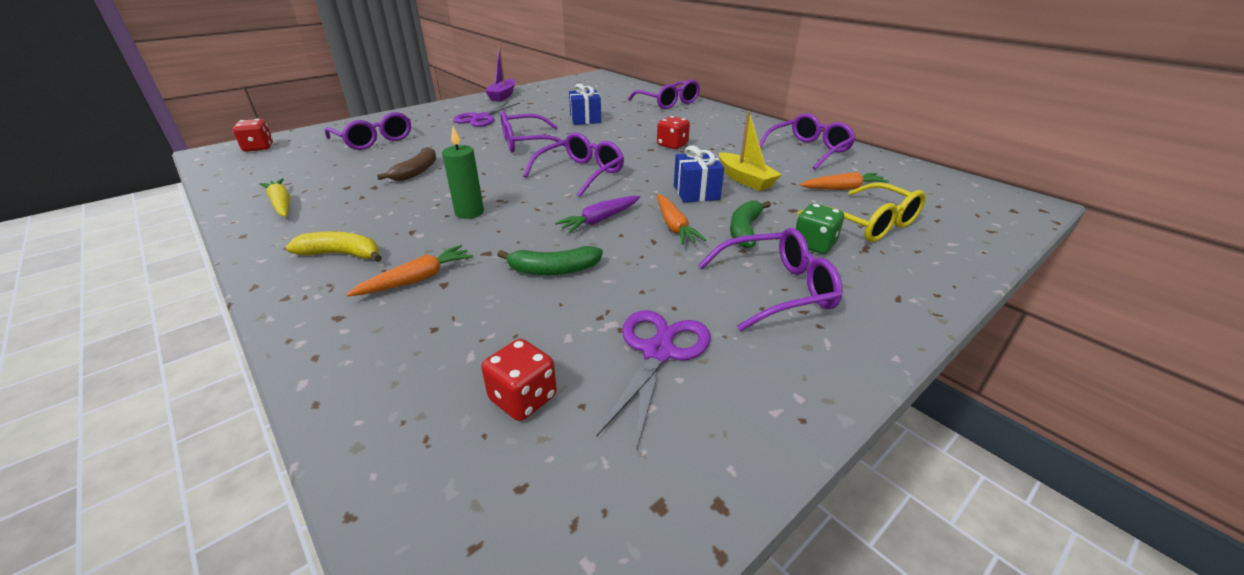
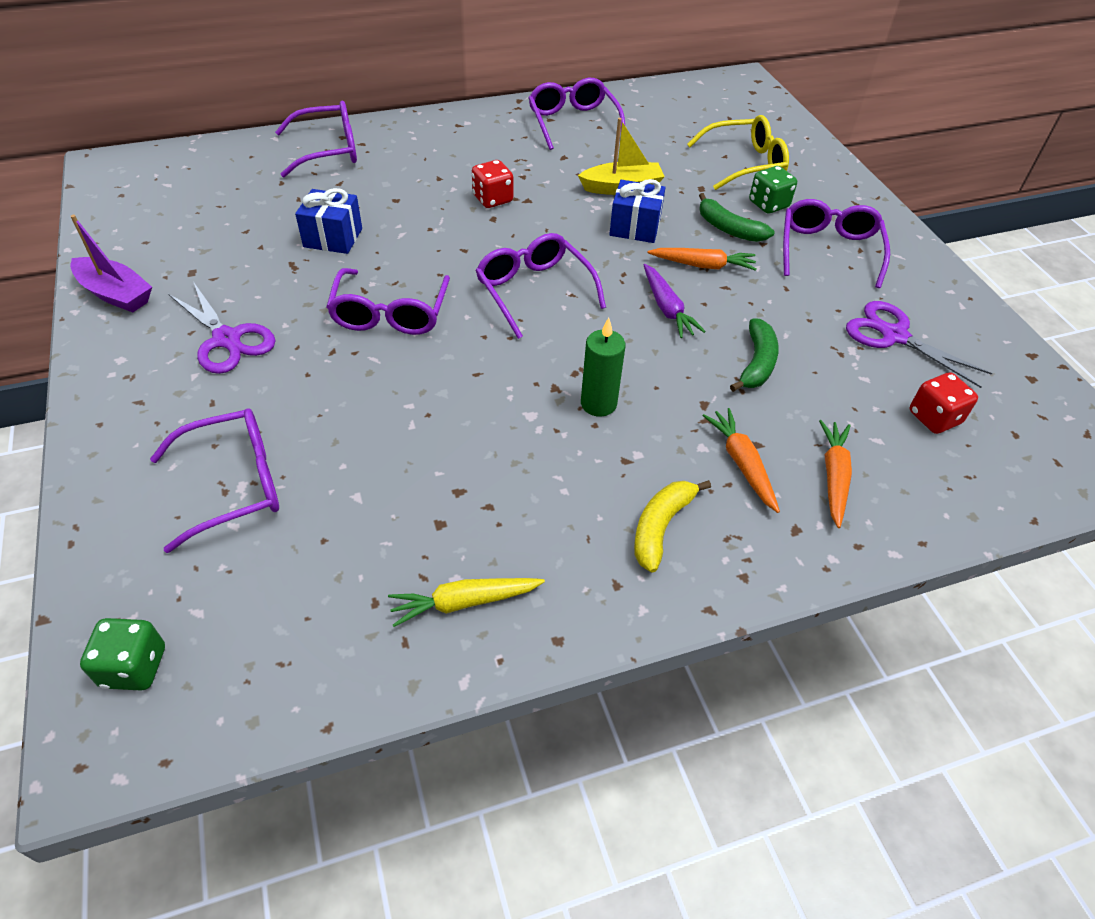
camera: 70 degrees left, 15 degrees up
red dice [233,119,273,152] -> green dice [80,618,165,691]
brown banana [377,147,436,181] -> none
orange carrot [799,172,889,190] -> orange carrot moved to [819,420,852,528]

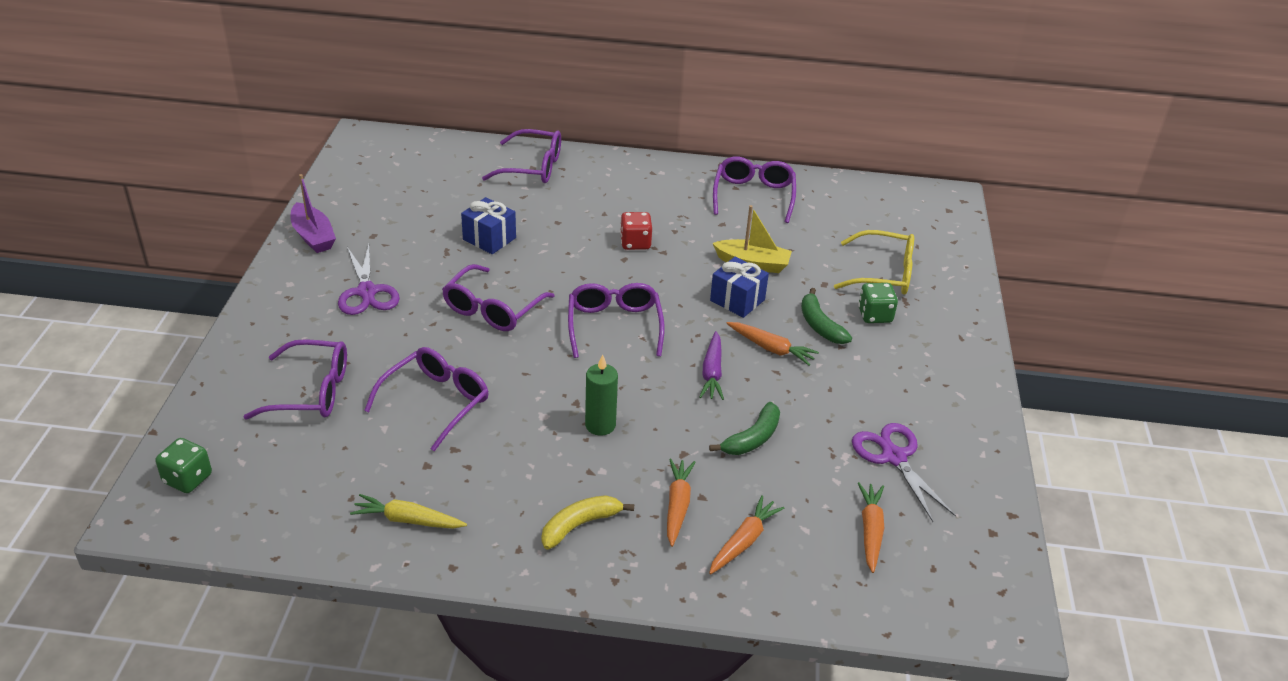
camera: 25 degrees right, 10 degrees down
purple glasses [783,199,890,288] -> purple glasses moved to [364,347,489,451]
red dice [910,372,978,434] -> orange carrot [858,482,884,573]

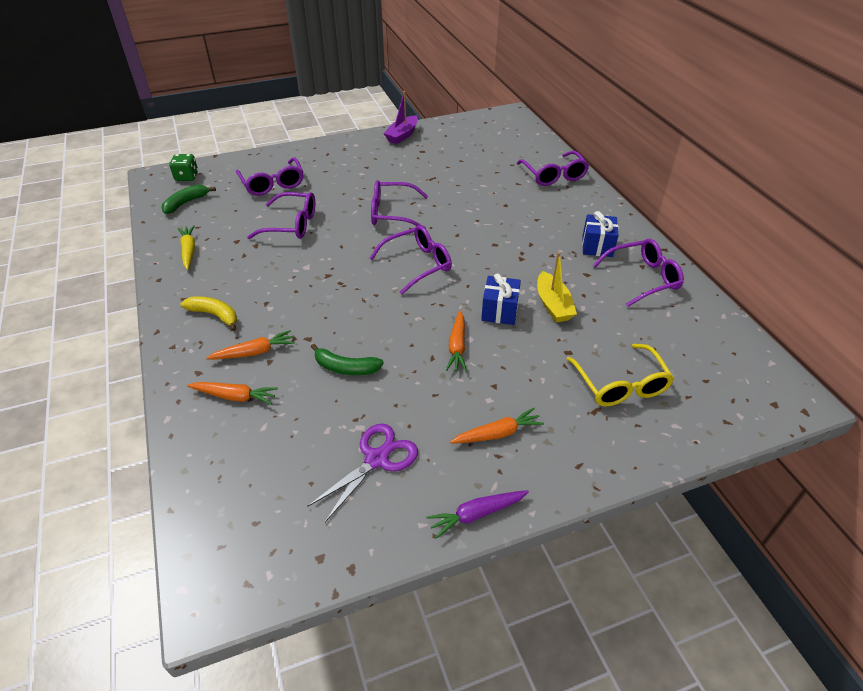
camera: 65 degrees right, 5 degrees up
purple scissors [338,244,400,315] -> none
blue gift [461,197,516,254] -> blue gift moved to [582,211,619,257]
green candle [585,354,618,436] -> none
red dice [620,212,652,250] -> none
purple carrot [699,331,724,400] -> purple carrot moved to [426,490,529,539]
green banana [801,288,852,344] -> green banana moved to [162,185,216,214]
green dice [858,283,898,323] -> none
orange carrot [858,482,884,573] -> orange carrot moved to [450,408,544,443]

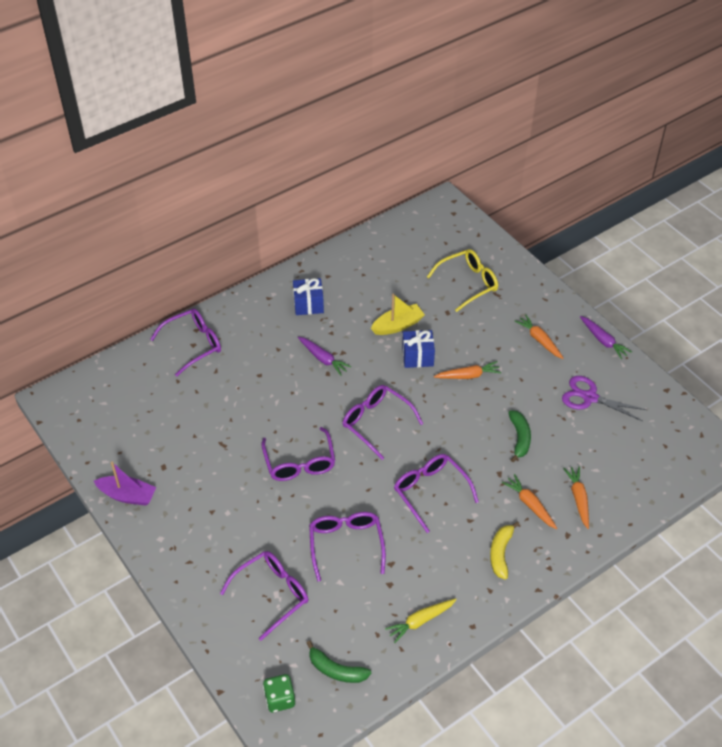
camera: 105 degrees left, 5 degrees up
purple glasses [593,239,684,307] -> purple glasses moved to [394,454,479,533]
none -> purple carrot [298,337,351,376]

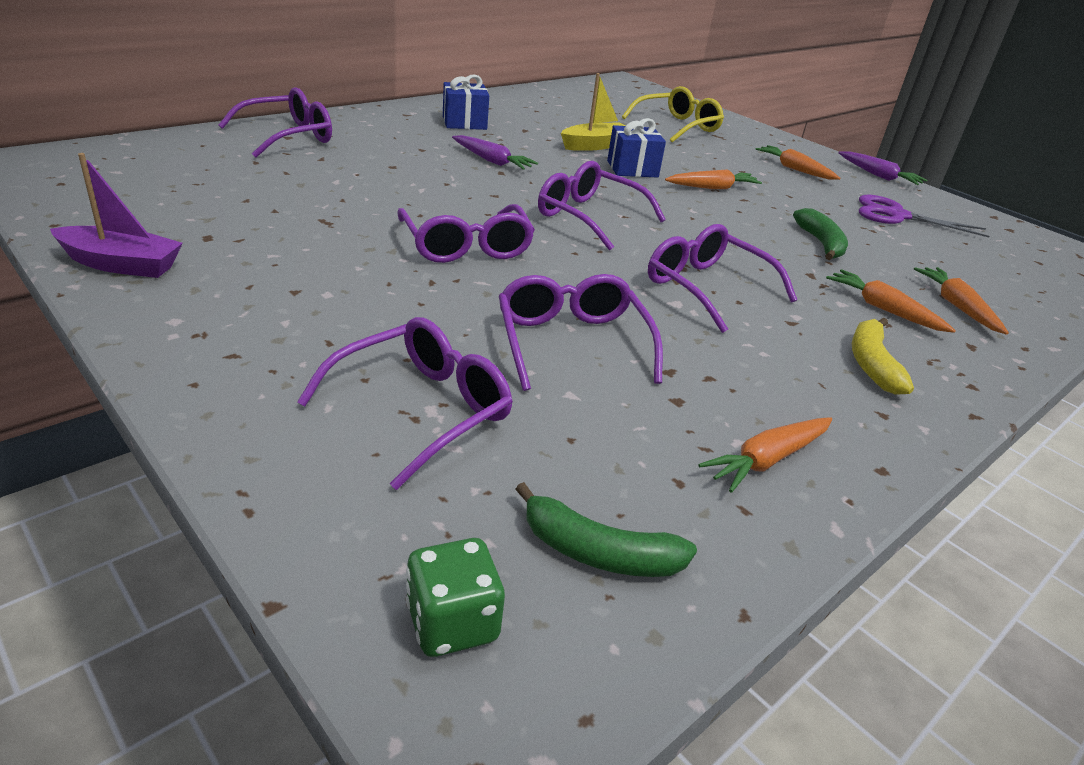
camera: 10 degrees left, 15 degrees down
yellow carrot [385,598,457,643] -> orange carrot [698,417,832,493]

